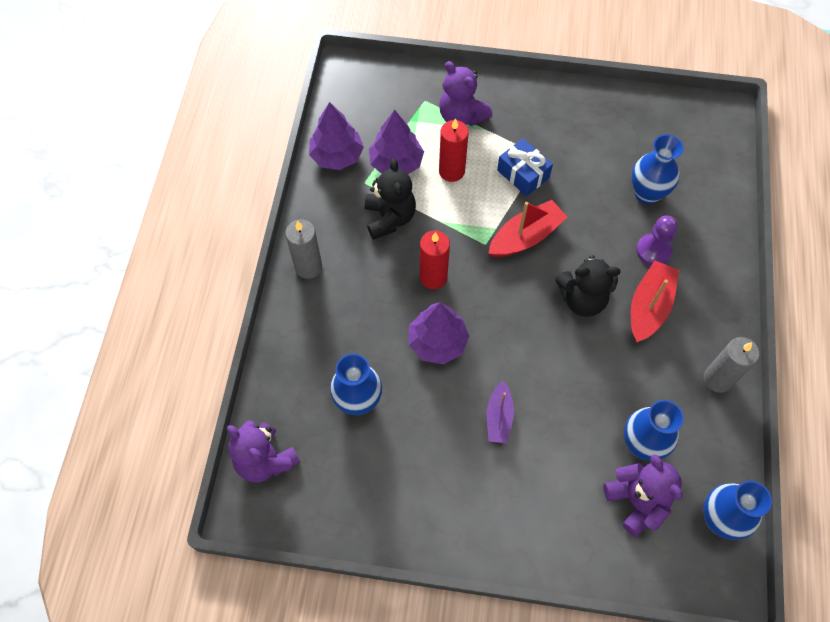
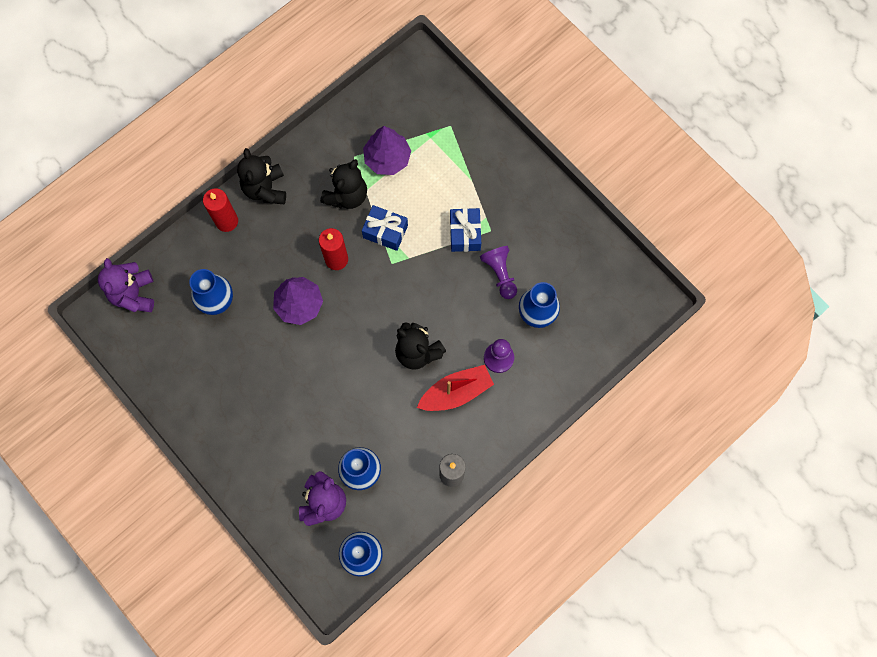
camera: 40 degrees right, 10 degrees up
grey candle [285,220,322,279] -> black teddy bear [237,148,286,205]
purple tree [309,102,364,170] -> none
purple teddy bear [439,61,492,126] -> none
red candle [439,118,469,182] -> red candle moved to [203,188,238,232]
purple boat [487,381,514,443] -> none
red boat [488,200,567,257] -> none
none -> blue gift [362,205,408,251]
none -> purple pawn [480,246,517,299]

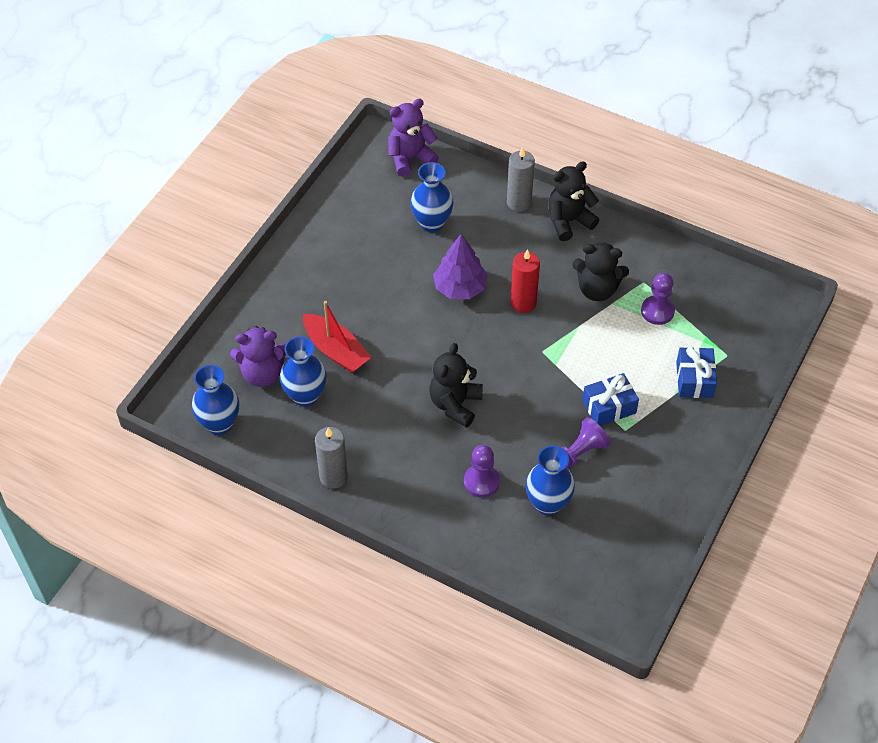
camera: 70 degrees right, 20 degrees down
red candle [203,188,238,232] -> grey candle [507,147,535,212]
blue gift [362,205,408,251] -> blue gift moved to [676,347,717,398]
purple tree [363,126,411,175] -> purple pawn [641,273,675,325]
red boat [417,365,494,411] -> red boat moved to [303,301,371,373]

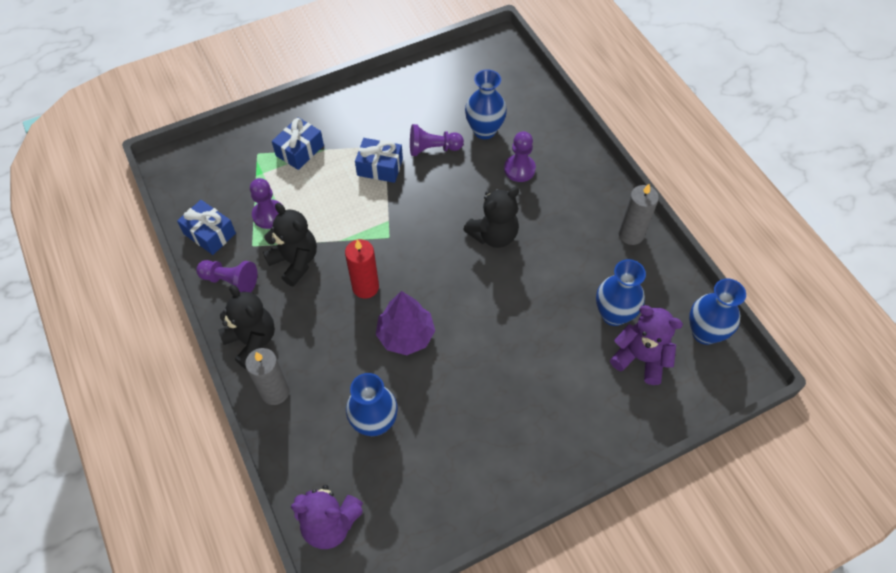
camera: 145 degrees left, 5 degrees up
red boat [303,301,371,373] -> none
black teddy bear [548,161,599,241] -> black teddy bear turned 135 degrees counterclockwise [218,285,275,369]
none -> blue gift [177,200,236,255]
none -> purple pawn [196,260,257,293]

